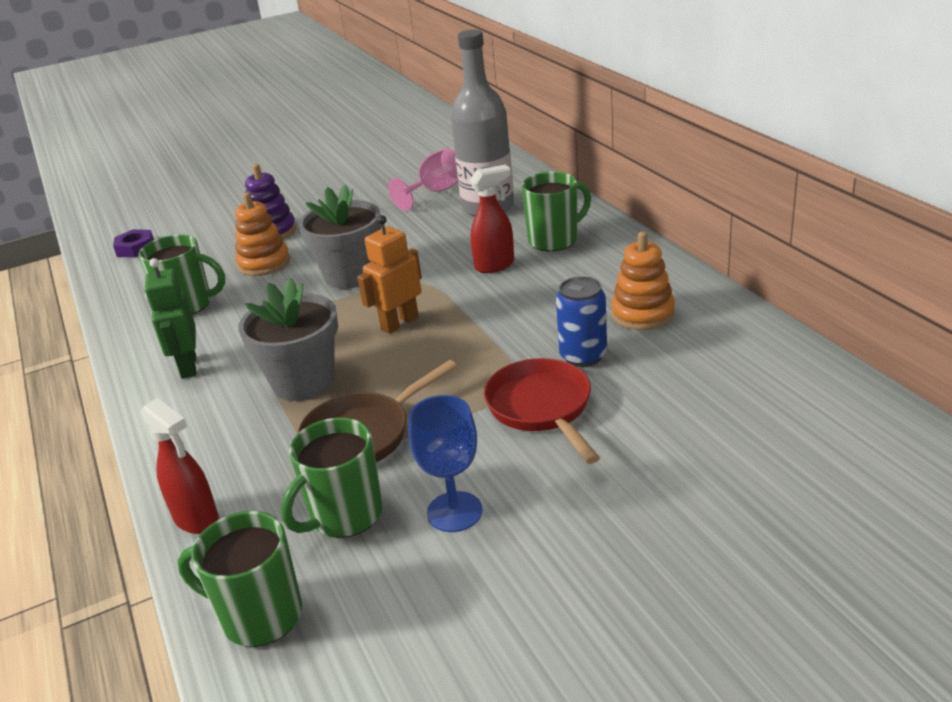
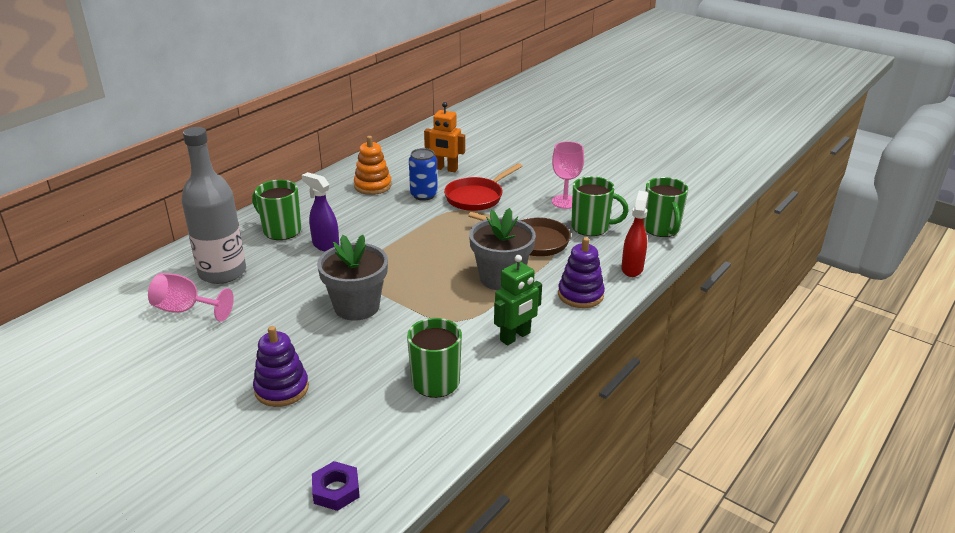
camera: 120 degrees left, 0 degrees up
orange stacking toy [235,192,290,276] -> none
orange robot [357,215,422,334] -> orange robot moved to [424,102,465,172]
blue goblet [408,395,482,532] -> pink goblet [552,141,584,209]
red spray bottle [469,165,514,273] -> purple spray bottle [302,172,339,251]
none -> purple stacking toy [558,237,605,308]

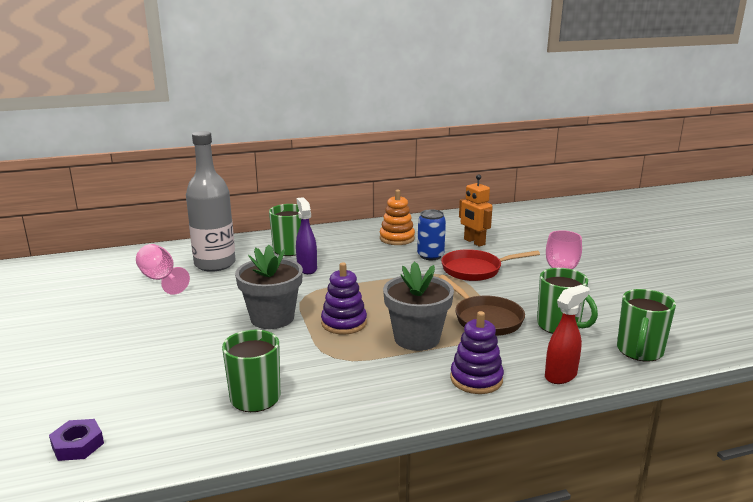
camera: 35 degrees right, 10 degrees down
purple stacking toy [253,326,309,407] -> purple stacking toy moved to [321,262,367,334]
green robot [494,255,542,346] -> none

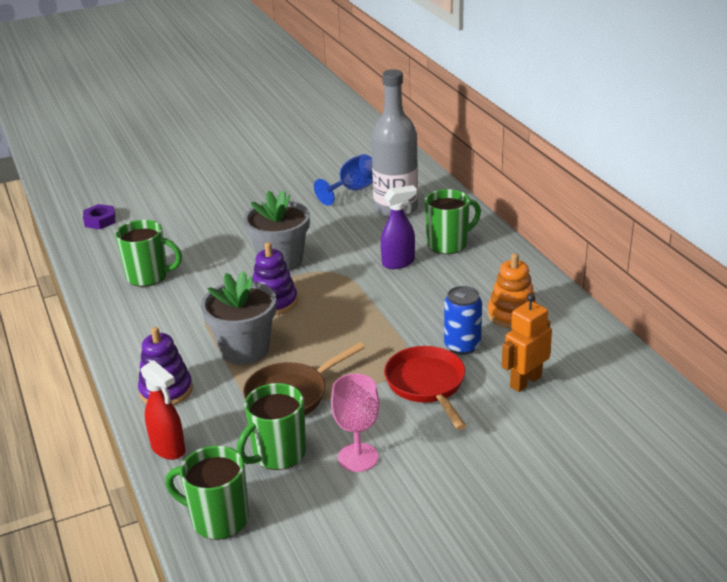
camera: 85 degrees right, 10 degrees up
pink goblet [136,244,190,295] -> blue goblet [314,154,373,206]

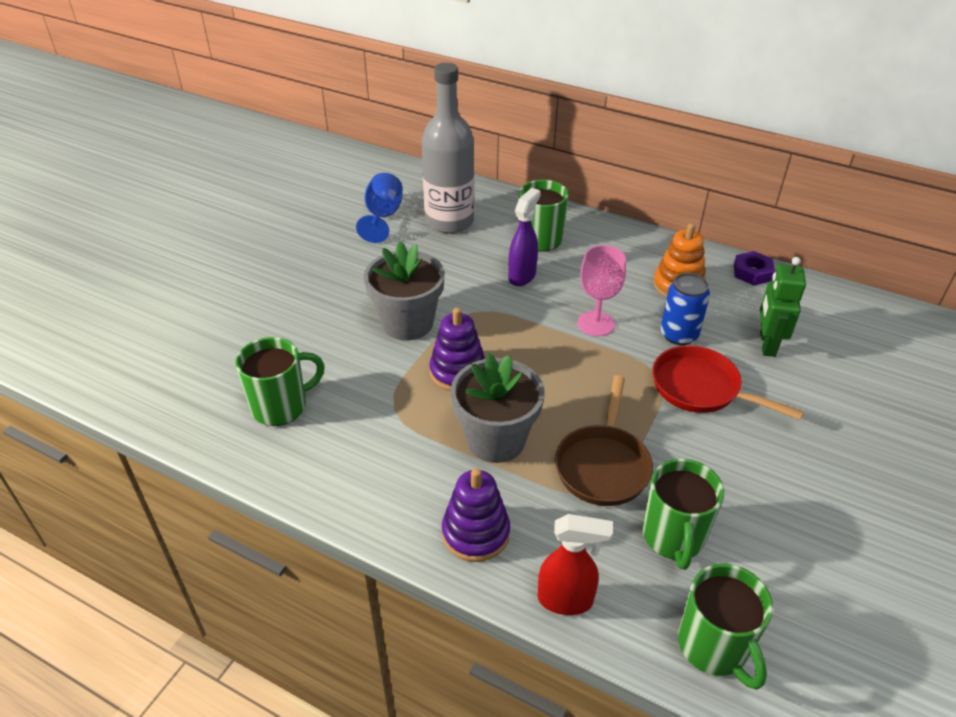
camera: 40 degrees left, 10 degrees up
purple nut [83,204,116,229] -> purple nut moved to [734,251,775,286]
green mug [165,445,249,540] -> green mug turned 90 degrees counterclockwise [678,564,773,690]
pink goblet [331,374,379,472] -> pink goblet moved to [578,245,626,336]
orange robot [502,294,552,392] -> green robot [760,257,806,357]

